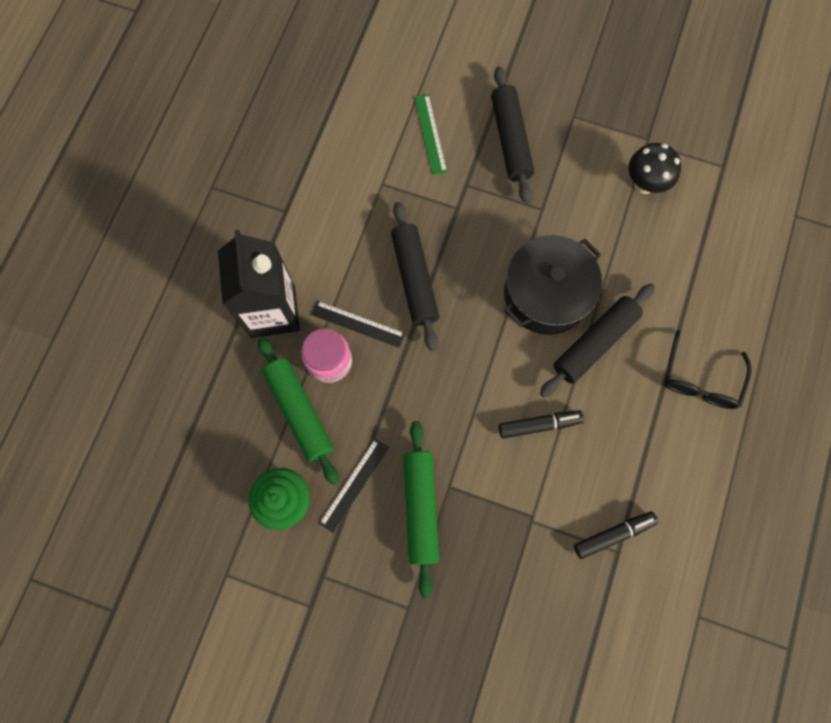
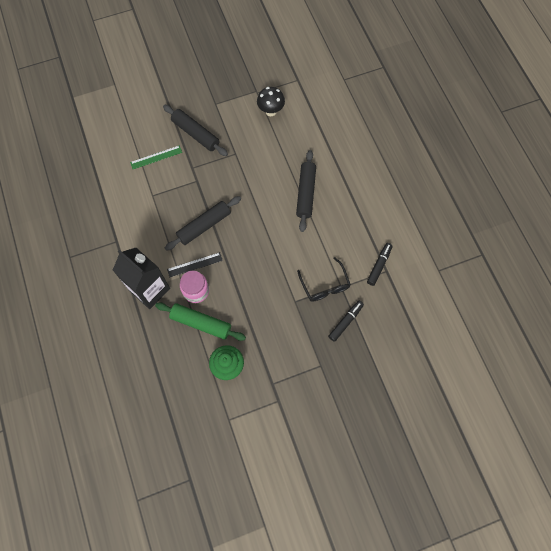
camera: 40 degrees left, 5 degrees down
black ruler [319,438,389,533] -> none
black rolling pin [391,202,439,351] -> black rolling pin turned 75 degrees counterclockwise [165,196,241,251]
green rolling pin [403,421,439,598] -> none
green ruler [414,94,447,175] -> green ruler turned 60 degrees counterclockwise [130,145,182,169]
black marker [499,410,584,439] -> black marker moved to [328,301,364,342]
black pot [504,235,602,335] -> none
black glasses [664,330,751,409] -> black glasses moved to [297,257,351,302]

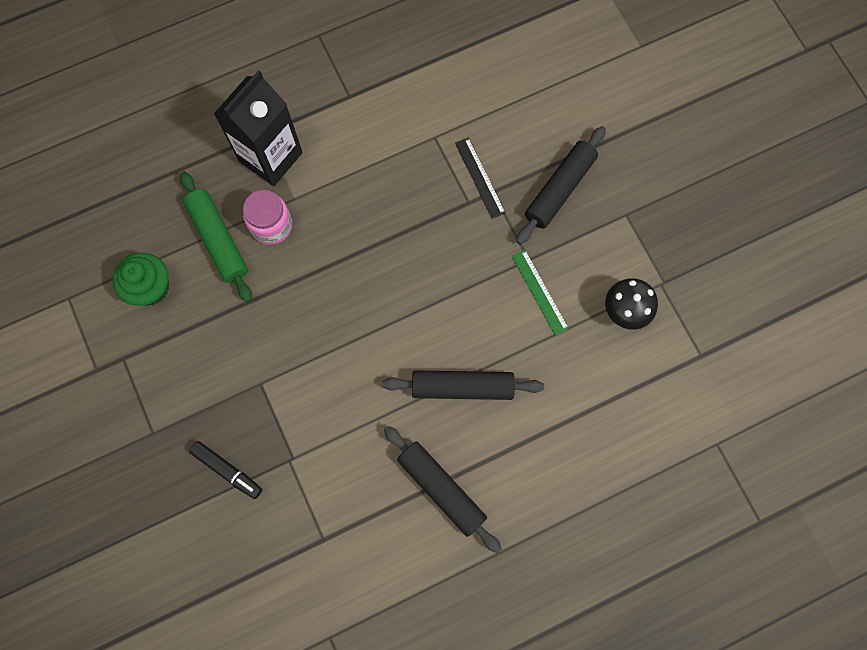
camera: 85 degrees right, 5 degrees up
green ruler [130,145,182,169] -> green ruler moved to [512,250,569,335]
green rolling pin [155,302,246,341] -> green rolling pin turned 45 degrees counterclockwise [180,171,252,302]
black rolling pin [165,196,241,251] -> black rolling pin moved to [384,426,502,553]
black ruler [167,252,223,278] -> black ruler moved to [455,137,506,219]
black glasses [297,257,351,302] -> none
black marker [367,243,393,286] -> none

